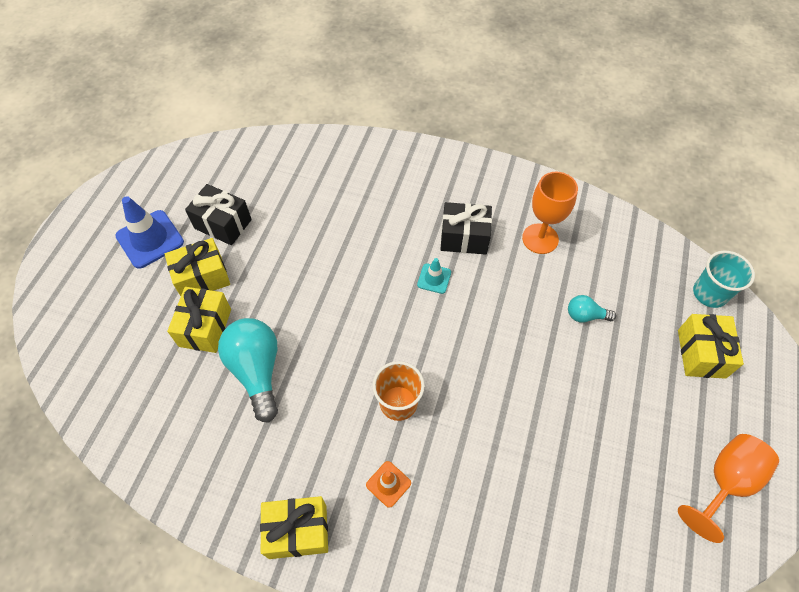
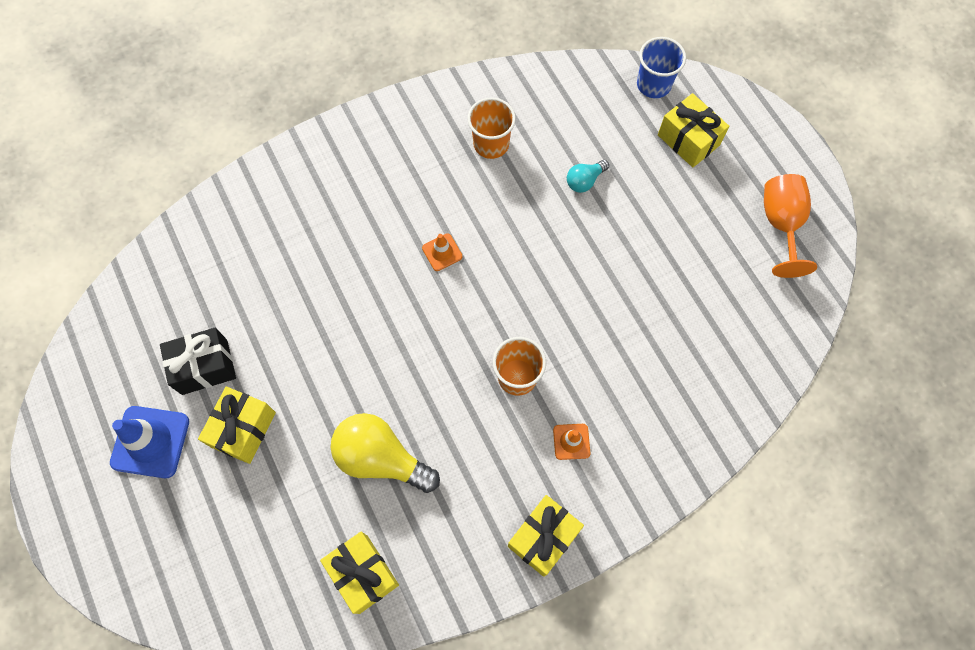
camera: 45 degrees left, 10 degrees up
yellow gift [167,287,231,353] -> yellow gift moved to [320,532,399,614]
turquoise light bulb [218,318,278,423] -> yellow light bulb [331,413,440,493]
turquoise traffic cone [417,258,451,294] -> orange traffic cone [422,233,463,271]
black gift [440,202,492,255] -> none
orange goblet [522,172,578,254] -> orange cup [467,98,516,159]
turquoise cup [693,251,755,308] -> blue cup [637,37,686,98]

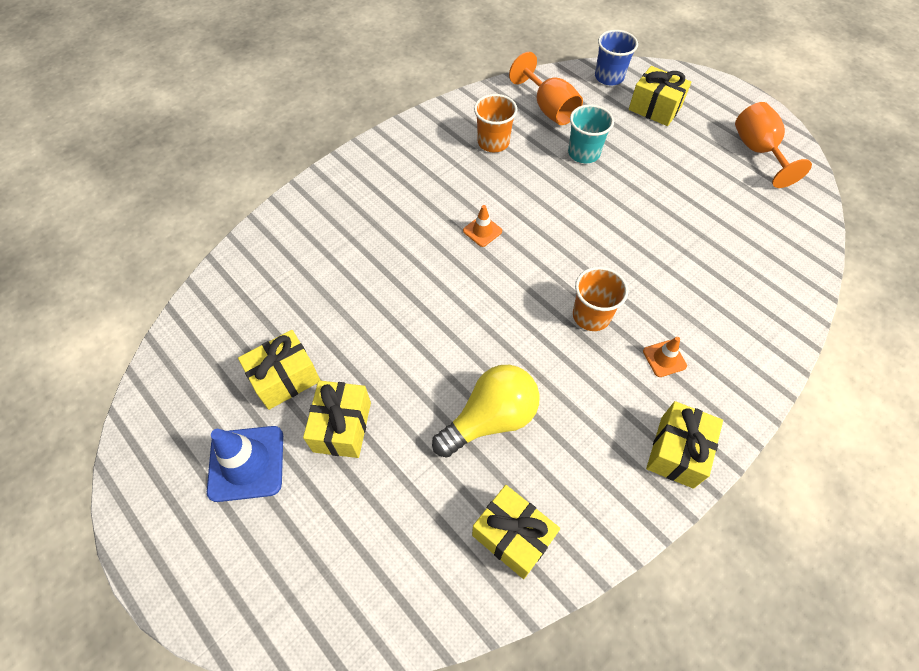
camera: 15 degrees left, 10 degrees down
black gift [160,328,236,395] -> yellow gift [238,330,321,410]
yellow light bulb [331,413,440,493] -> yellow light bulb turned 135 degrees clockwise [432,365,540,458]
turquoise light bulb [567,160,609,193] -> turquoise cup [568,104,614,163]
none -> orange goblet [509,52,583,125]

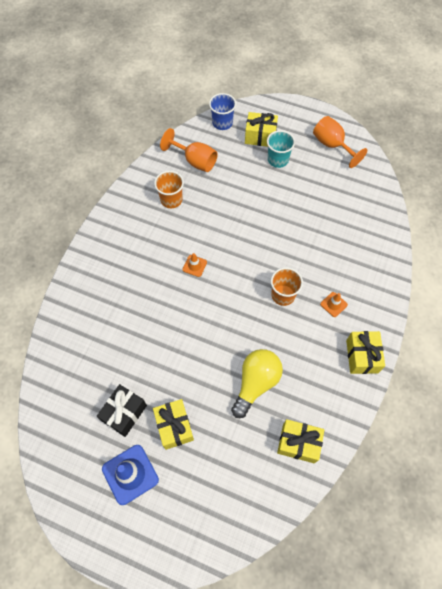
camera: 25 degrees left, 5 degrees up
yellow gift [238,330,321,410] -> black gift [97,384,147,437]
turquoise cup [568,104,614,163] -> turquoise cup moved to [267,130,295,168]

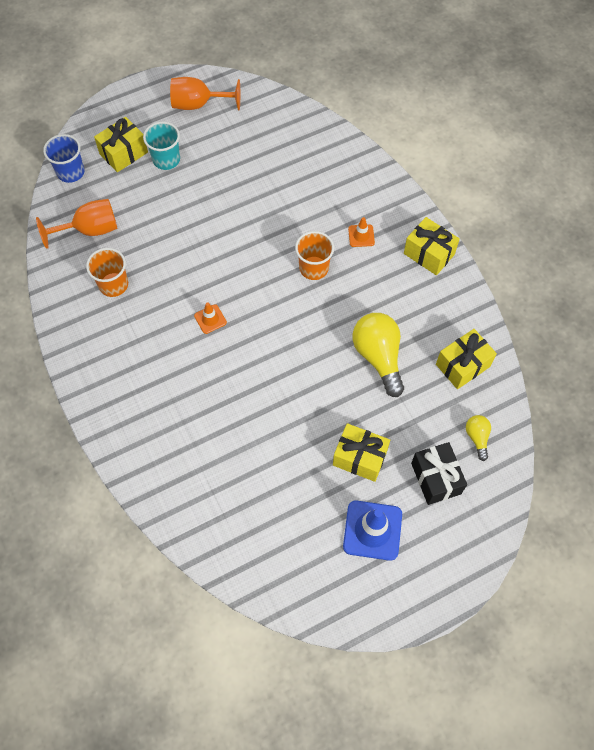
camera: 50 degrees left, 0 degrees up
black gift [97,384,147,437] -> black gift moved to [411,442,467,505]
none -> yellow light bulb [466,415,491,461]

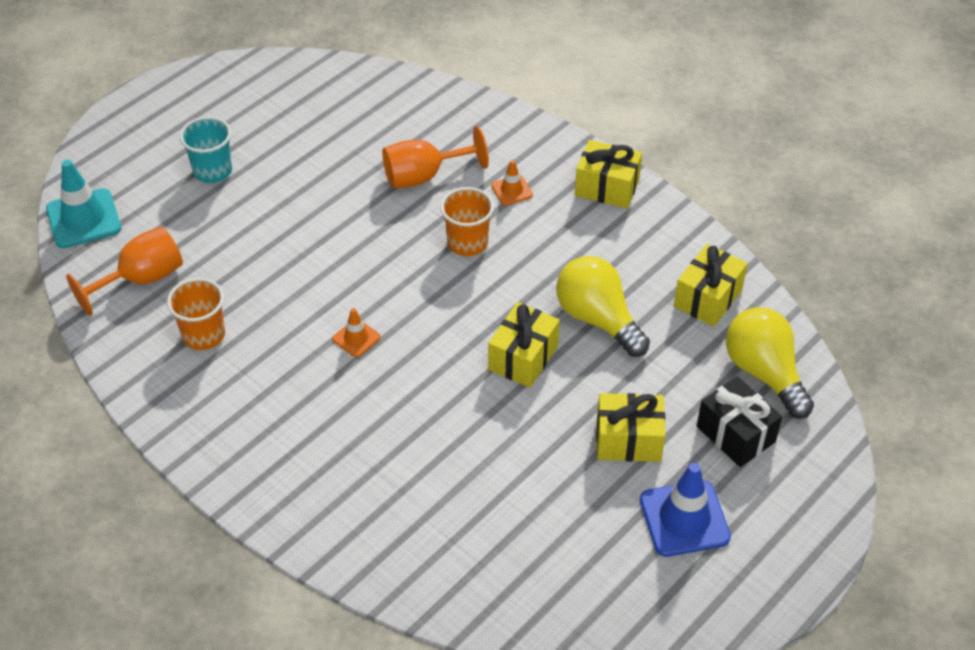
camera: 20 degrees left, 15 degrees down
blue cup [43,134,85,183] -> turquoise traffic cone [46,160,121,248]
yellow gift [94,117,148,172] -> yellow gift moved to [488,302,560,388]
orange goblet [170,77,240,110] -> orange goblet moved to [382,126,489,189]
yellow light bulb [466,415,491,461] -> yellow light bulb [726,307,814,419], size x1.97

